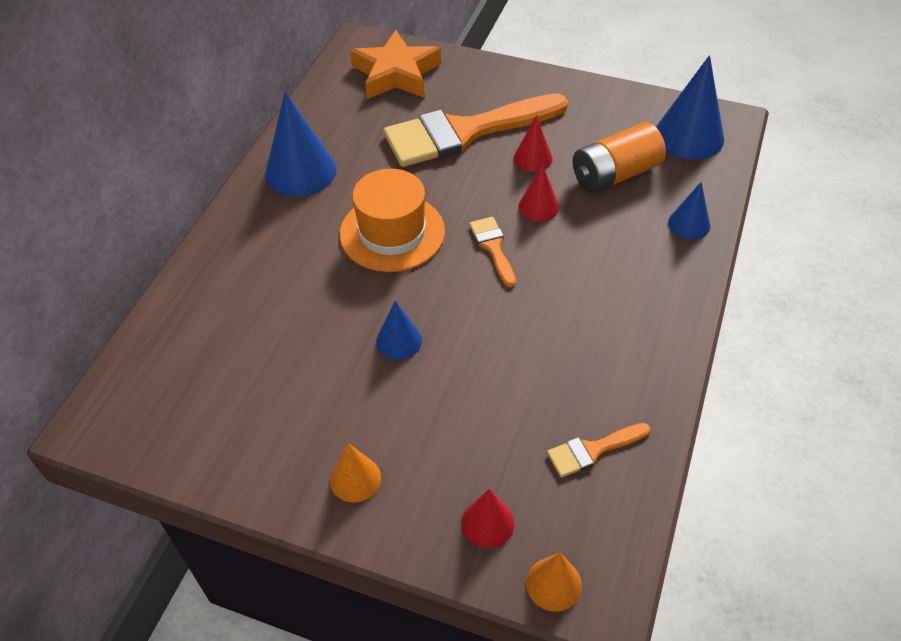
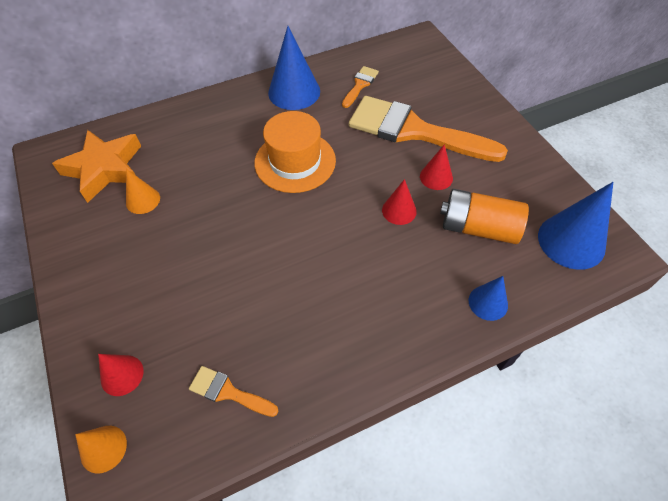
camera: 45 degrees right, 5 degrees up
orange cone [330,443,381,503] -> orange cone moved to [126,169,160,214]
orange star [350,30,441,99] -> orange star moved to [52,130,141,203]
blue cone [376,301,422,360] -> none
orange brush [469,217,516,287] -> orange brush moved to [342,66,379,108]

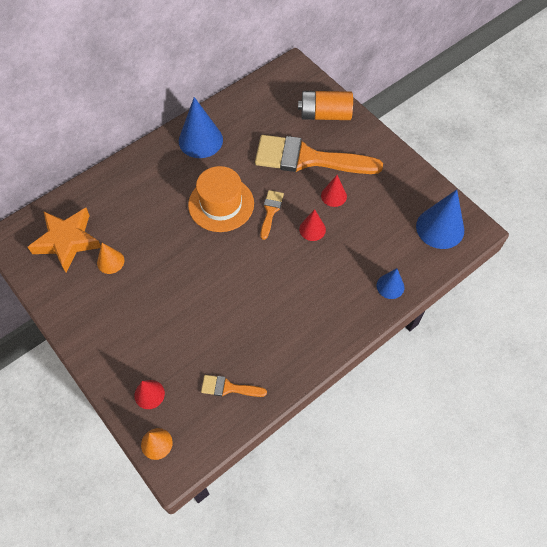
camera: 15 degrees left, 5 degrees up
orange brush [342,66,379,108] -> orange brush moved to [260,190,284,240]
orange battery [440,189,529,244] -> orange battery moved to [298,91,353,120]

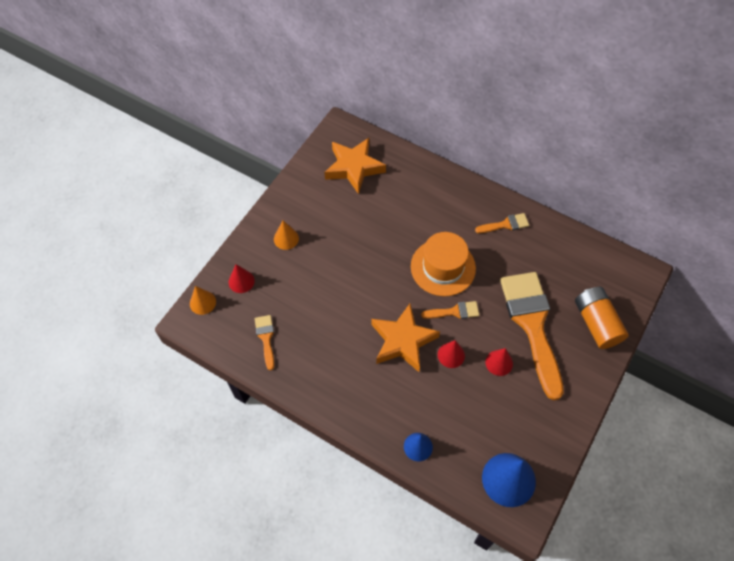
camera: 70 degrees right, 0 degrees up
orange cone [97,243,125,274] -> orange cone moved to [274,220,299,250]
blue cone [179,97,223,158] -> orange brush [475,213,529,233]
none -> orange star [371,304,440,372]

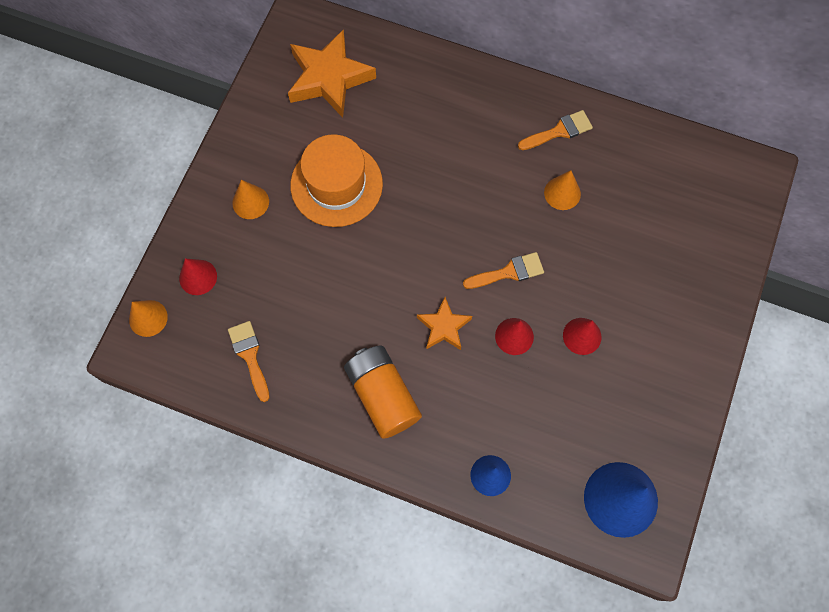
camera: 10 degrees left, 10 degrees up
orange star [371,304,440,372] -> orange star [417,297,472,350], size x0.56
orange hat [411,232,476,296] -> orange hat moved to [290,134,383,227]
orange brush [500,272,564,401] -> none
orange battery [575,287,629,349] -> orange battery moved to [344,345,422,439]
none -> orange cone [544,170,581,210]

